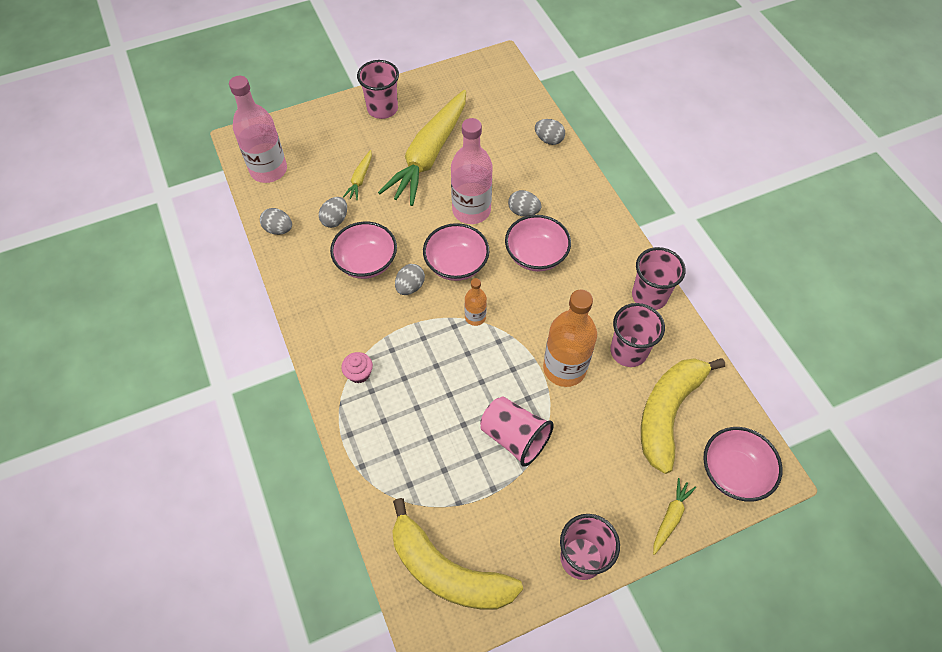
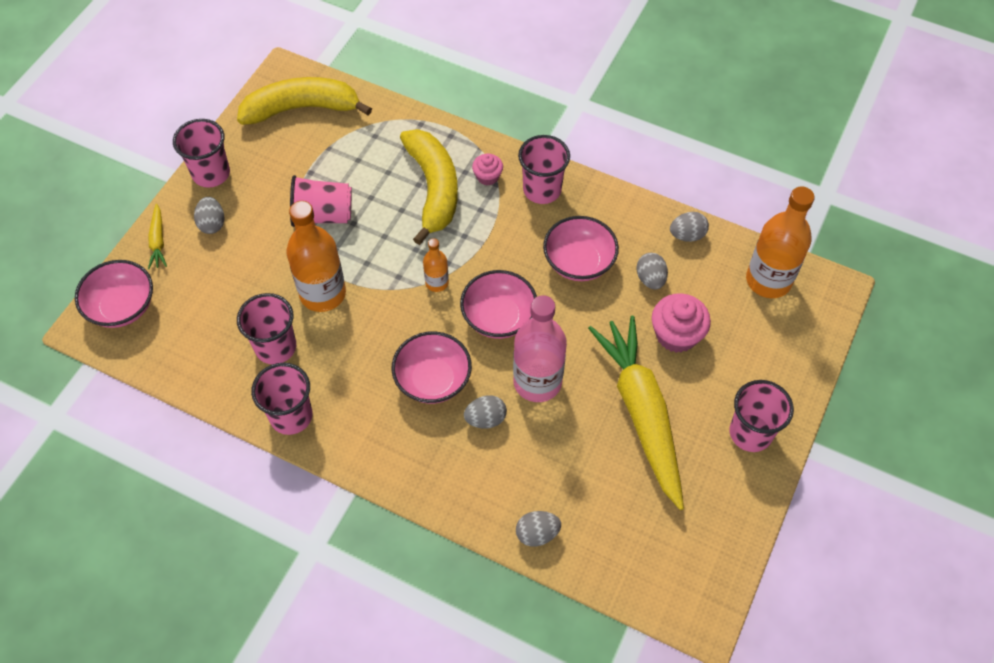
camera: 140 degrees right, 0 degrees up
pink bottle [229,76,287,183] -> orange bottle [746,187,815,298]
yellow carrot [343,150,372,200] -> pink cupcake [652,293,711,353]
grey egg [395,264,425,295] -> grey egg moved to [194,197,224,234]
yellow banana [641,358,725,474] -> yellow banana moved to [400,129,458,245]
none -> pink cup [518,135,570,204]

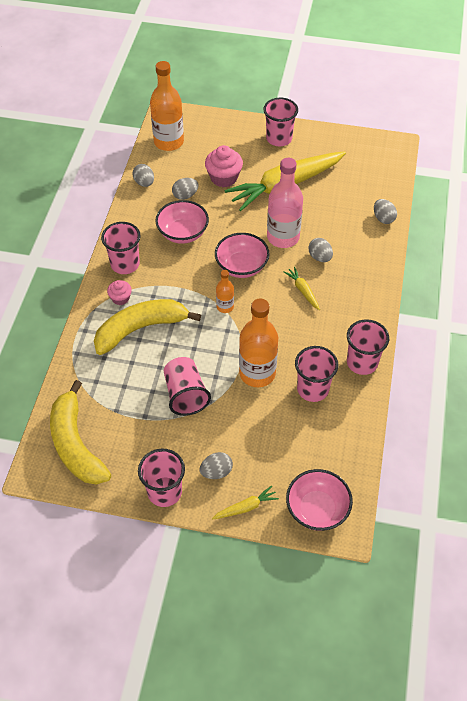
camera: 105 degrees left, 5 degrees down
pink bowl [392,331,472,404] -> yellow carrot [283,266,320,310]

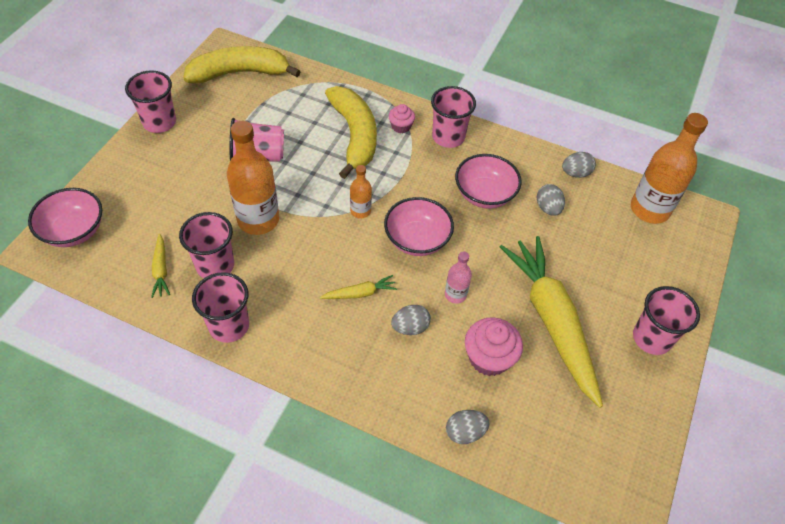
camera: 100 degrees right, 0 degrees up
grey egg [199,452,233,479] -> none
pink cupcake [205,145,243,187] -> pink cupcake moved to [465,317,523,376]
yellow carrot [212,486,279,520] -> yellow carrot moved to [151,234,170,298]
pink bottle [267,158,303,248] -> pink bottle [445,251,472,303], size x0.50

